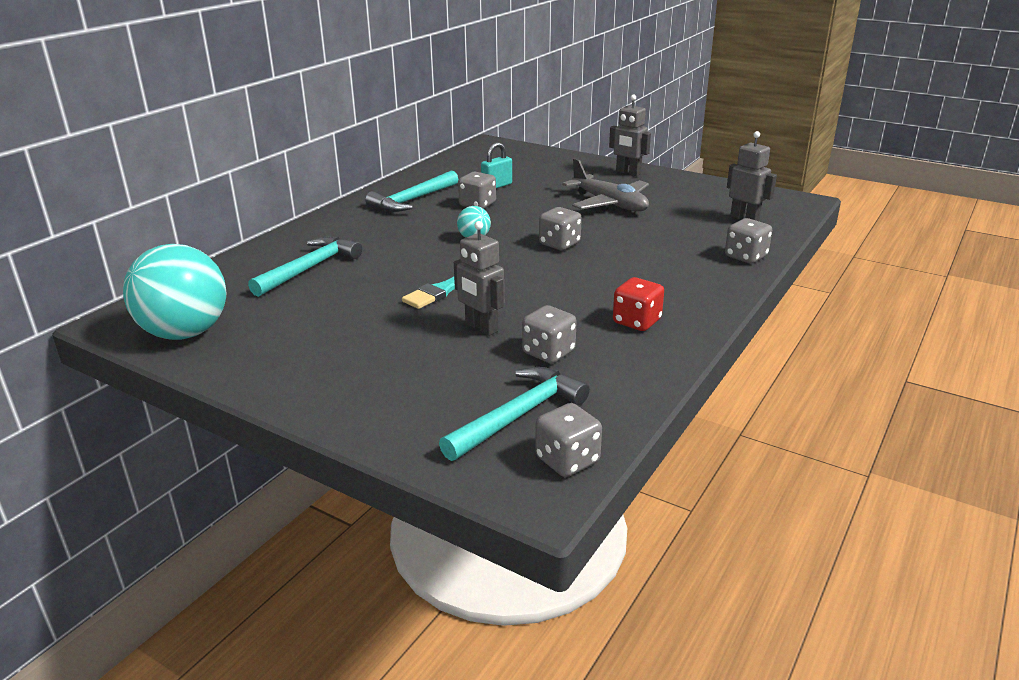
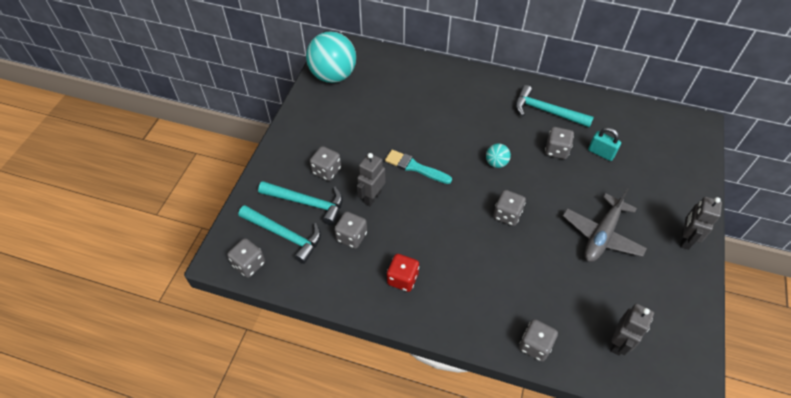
camera: 75 degrees right, 25 degrees up
turquoise hammer [248,237,362,297] -> turquoise hammer moved to [258,181,343,225]
none -> grey dice [310,146,341,181]

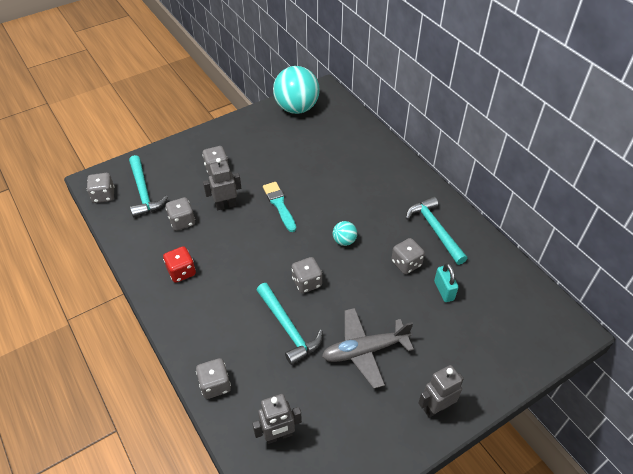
camera: 40 degrees right, 5 degrees down
turquoise hammer [258,181,343,225] -> turquoise hammer moved to [257,283,323,365]

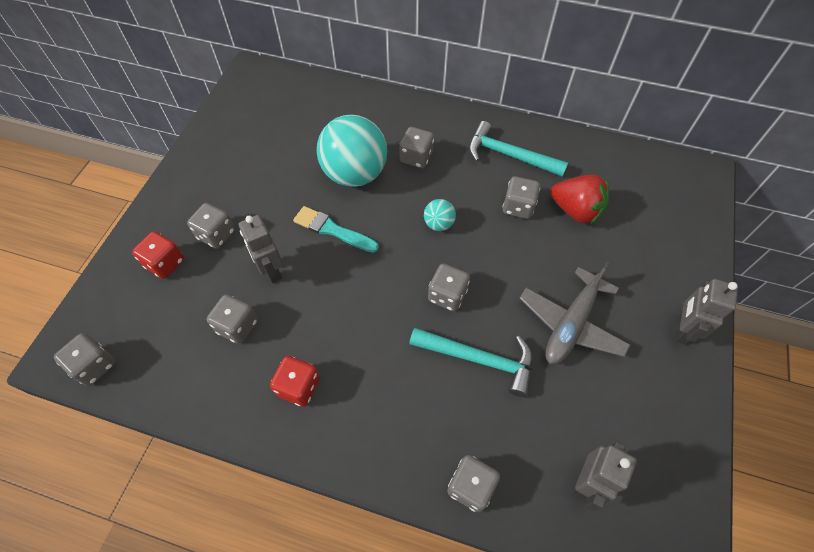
camera: 40 degrees left, 10 degrees up
turquoise hammer [129,155,168,217] -> none
grey robot [203,158,241,210] -> grey robot turned 60 degrees counterclockwise [239,215,283,283]
turquoise ball [273,66,320,114] -> turquoise ball moved to [317,114,387,187]
turquoise padlock [434,263,459,302] -> red strawberry [550,175,609,225]
none -> red dice [132,231,184,279]
none -> grey dice [399,127,434,168]

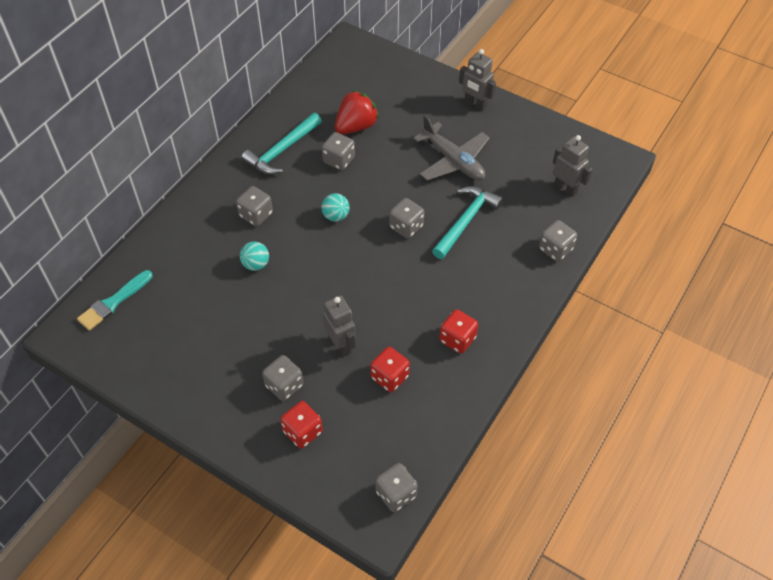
camera: 75 degrees left, 5 degrees down
grey dice [206,294,258,344] -> red dice [370,347,410,392]
grey robot [239,215,283,283] -> grey robot turned 105 degrees counterclockwise [323,295,356,357]
turquoise brush [293,206,379,253] -> turquoise brush moved to [77,270,153,331]
turquoise ball [317,114,387,187] -> turquoise ball [240,241,269,271], size x0.44

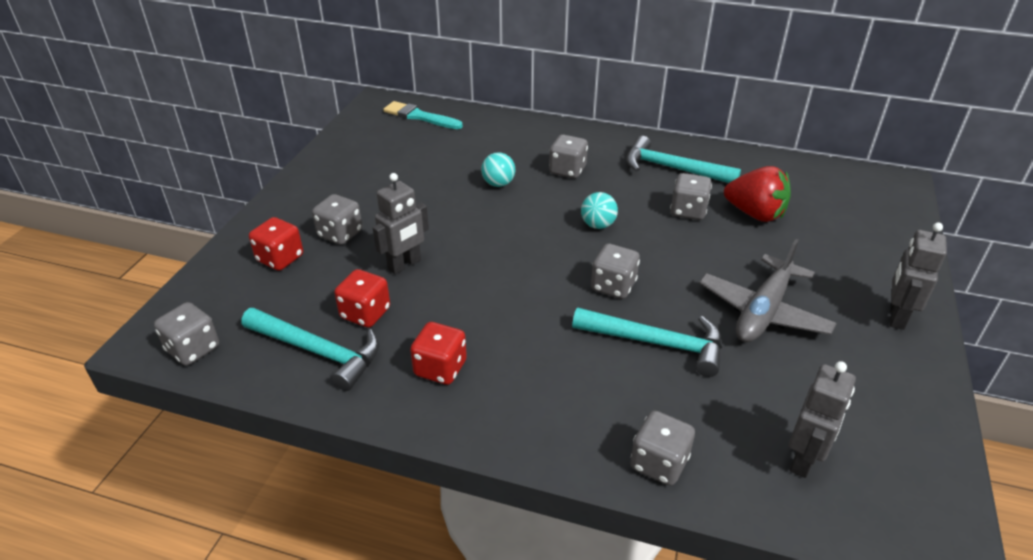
camera: 75 degrees right, 15 degrees down
none -> turquoise hammer [242,308,379,391]

